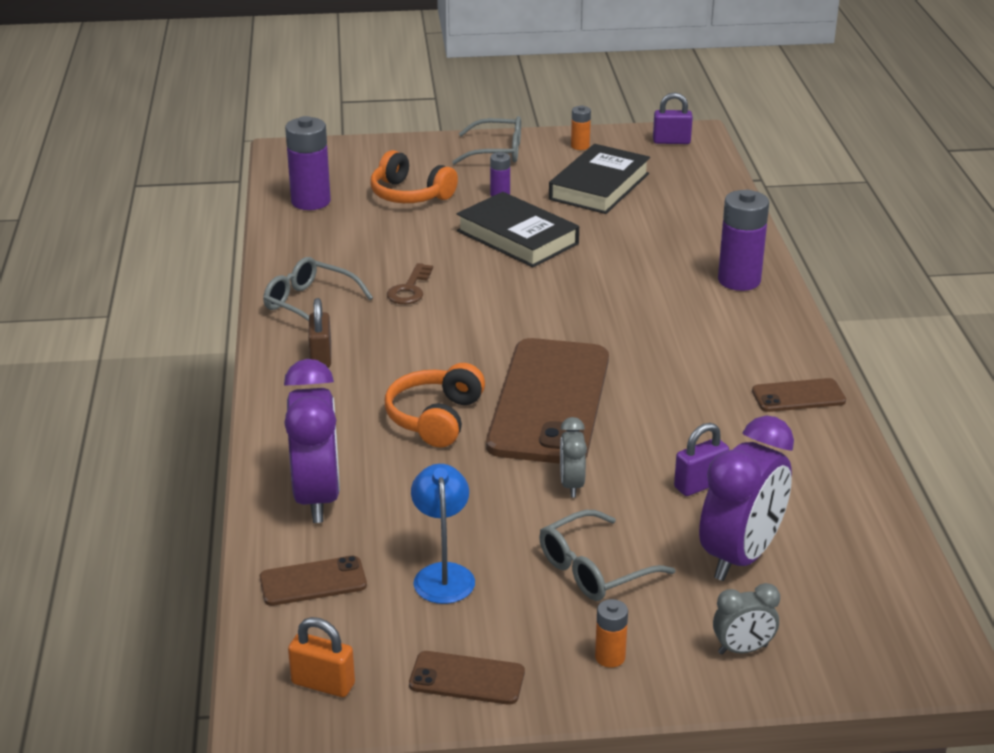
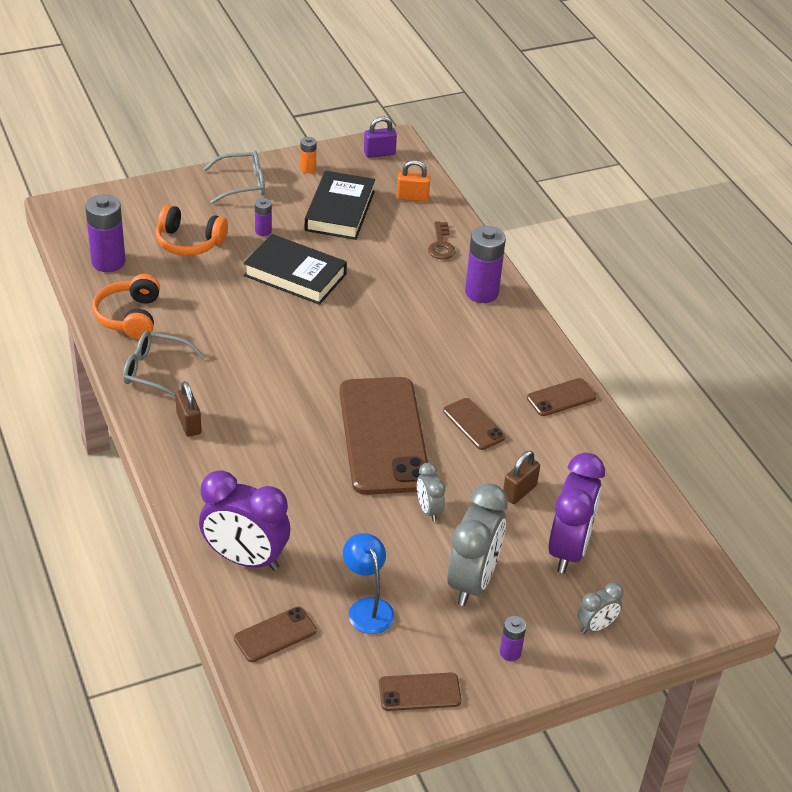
camera: 20 degrees left, 10 degrees up
purple clock [284,359,340,523] -> purple clock turned 135 degrees clockwise [199,470,290,571]
orange padlock [288,617,355,697] -> orange padlock moved to [397,160,431,202]
orange headphones [385,363,485,448] -> orange headphones moved to [92,274,160,339]
brown key [387,263,433,304] -> brown key moved to [428,221,456,259]
grey glasses [539,510,675,601] -> grey clock [447,483,508,606]
orange battery [595,599,628,668] -> purple battery [500,616,526,661]
purple padlock [674,423,729,496] -> brown padlock [503,451,540,504]
none -> brown phone [443,398,505,450]

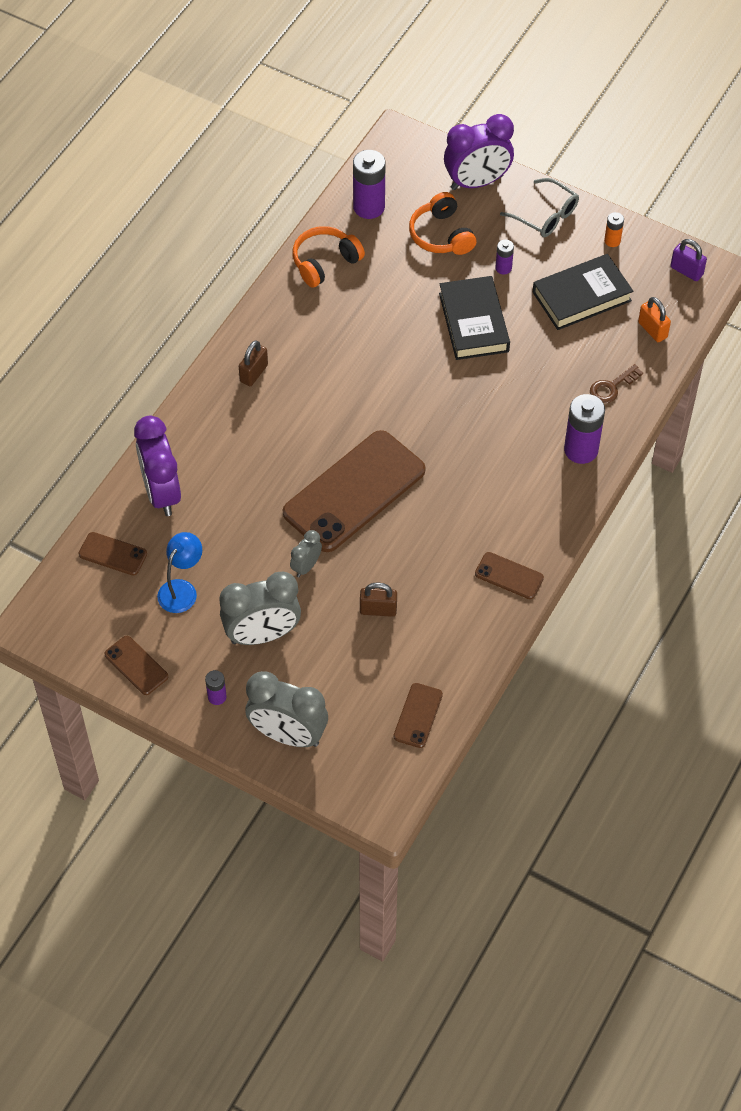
camera: 55 degrees right, 15 degrees up
grey glasses [123,331,206,398] -> none
brown phone [443,398,505,450] -> brown phone moved to [393,683,443,748]
purple clock [548,453,605,573] -> purple clock moved to [444,114,514,190]
grey clock [577,583,623,634] -> grey clock [245,671,328,747], size x2.00

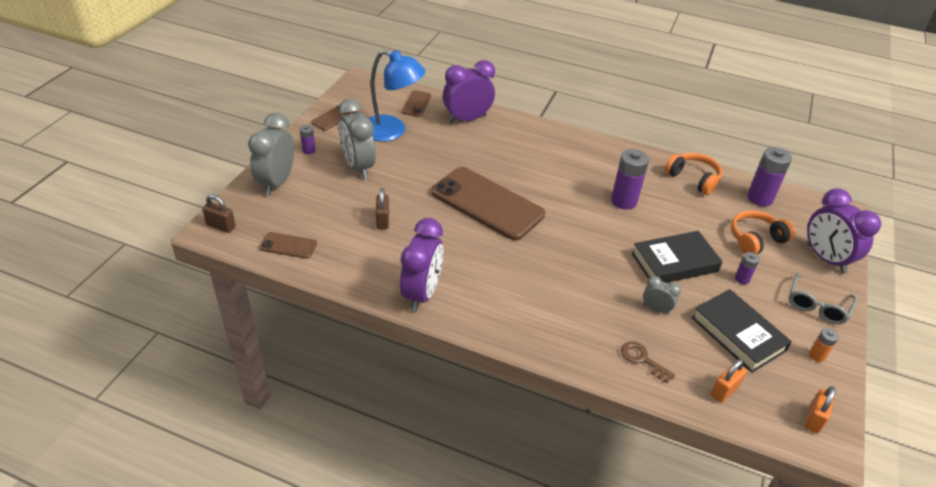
camera: 80 degrees right, 15 degrees down
blue lamp [157,532,202,613] -> blue lamp [368,50,426,142], size x1.68
brown padlock [239,340,268,386] -> brown padlock moved to [202,194,236,233]
grey clock [290,530,322,577] -> grey clock moved to [643,276,681,314]
brown phone [475,552,544,599] -> purple clock [400,218,443,312]
purple battery [564,394,605,464] -> purple battery moved to [611,149,649,210]
purple padlock [671,239,707,281] -> orange padlock [805,386,836,434]

